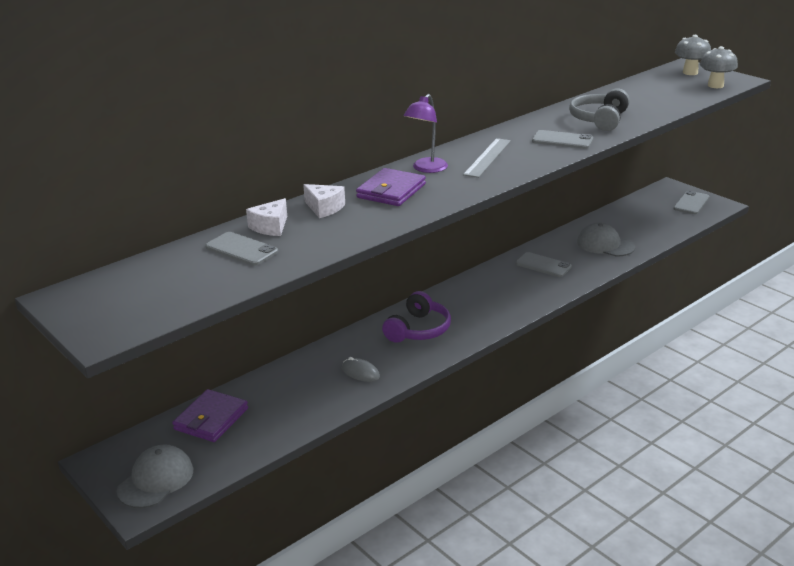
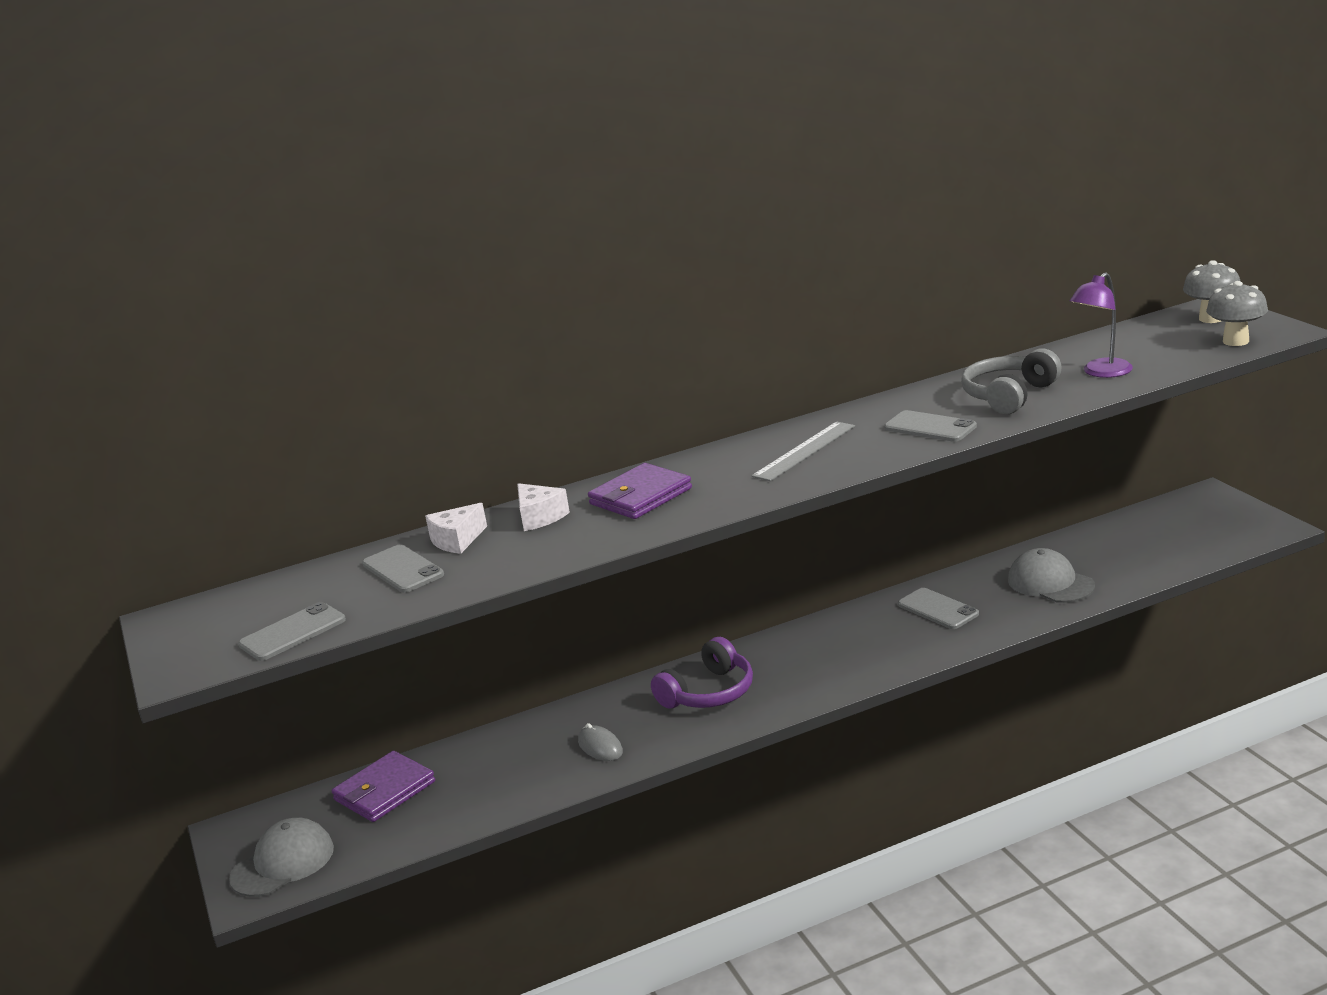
camera: 20 degrees right, 5 degrees down
purple lamp [403,94,448,173] -> purple lamp moved to [1070,272,1133,378]
grey phone [674,190,709,214] -> grey phone moved to [238,602,346,661]

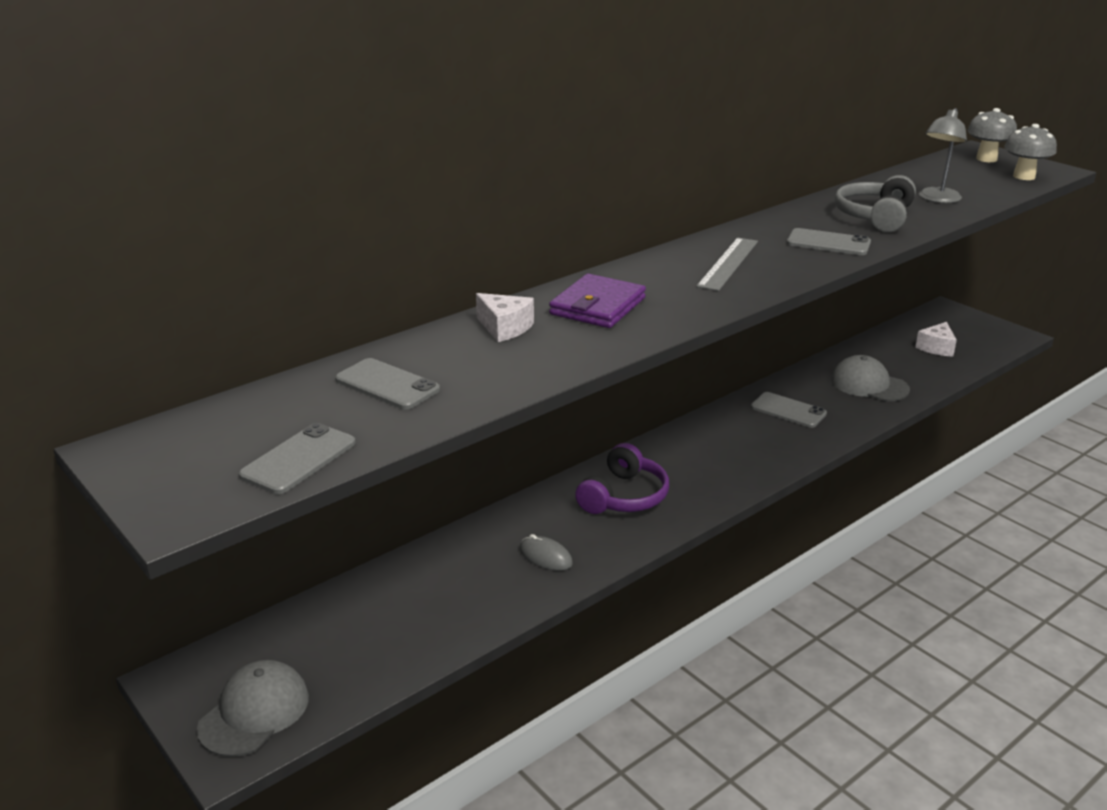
camera: 20 degrees left, 5 degrees up
purple wallet [332,751,435,822] -> none
white cheese [425,503,487,554] -> white cheese moved to [915,322,957,357]
purple lamp [1070,272,1133,378] -> grey lamp [919,108,967,203]

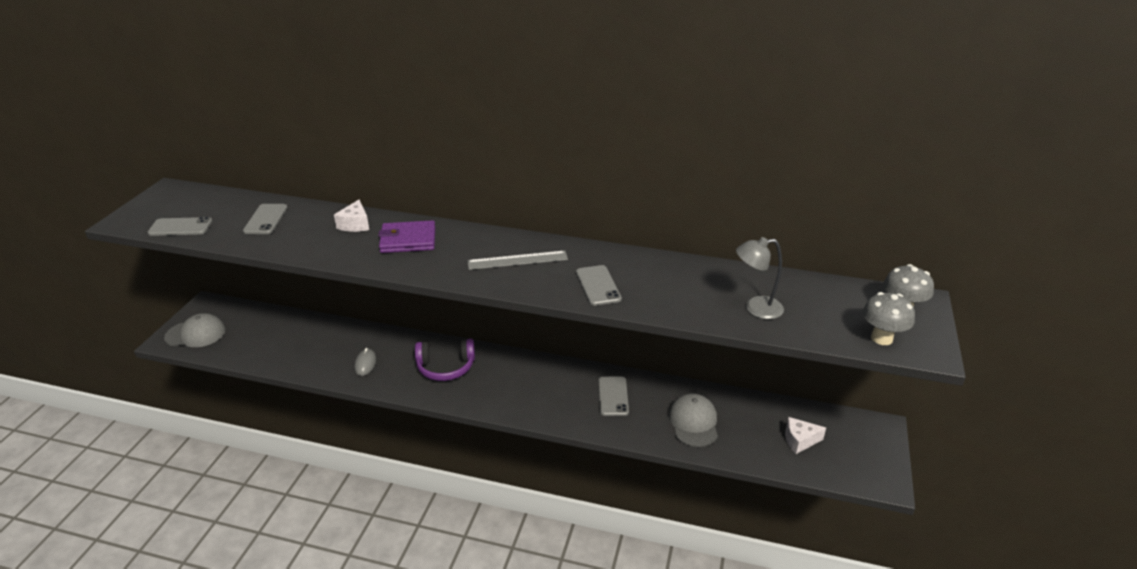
camera: 55 degrees right, 5 degrees up
grey headphones [835,175,916,232] -> none

